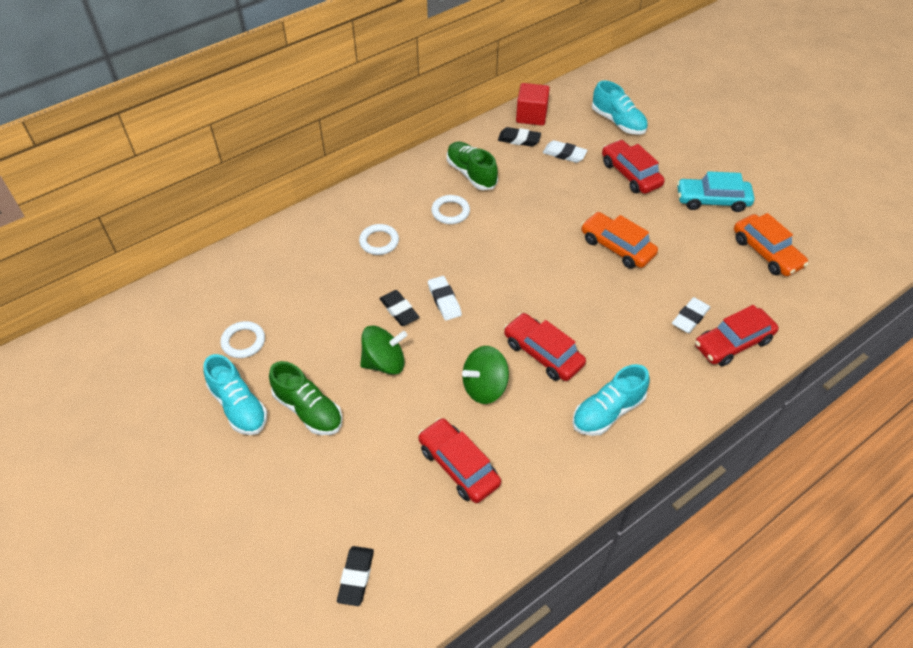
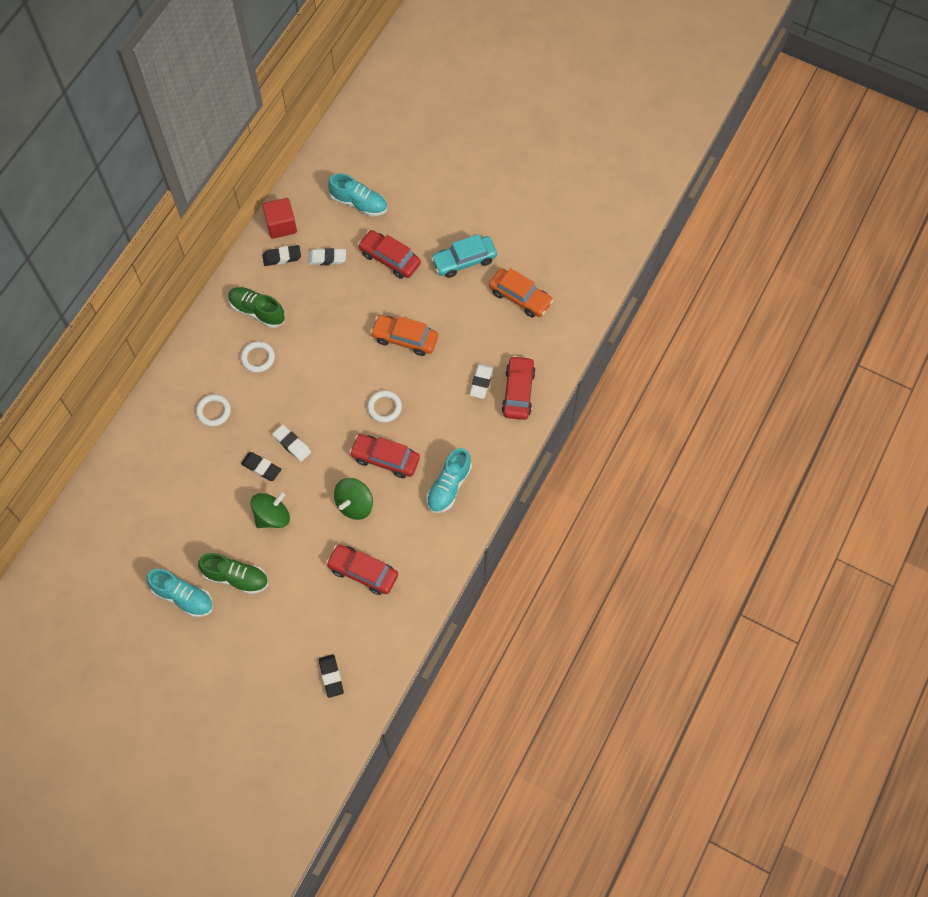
camera: 25 degrees left, 15 degrees up
white ring [220,321,265,358] -> white ring moved to [367,390,402,423]
red car [695,305,779,366] -> red car turned 150 degrees clockwise [502,356,536,420]

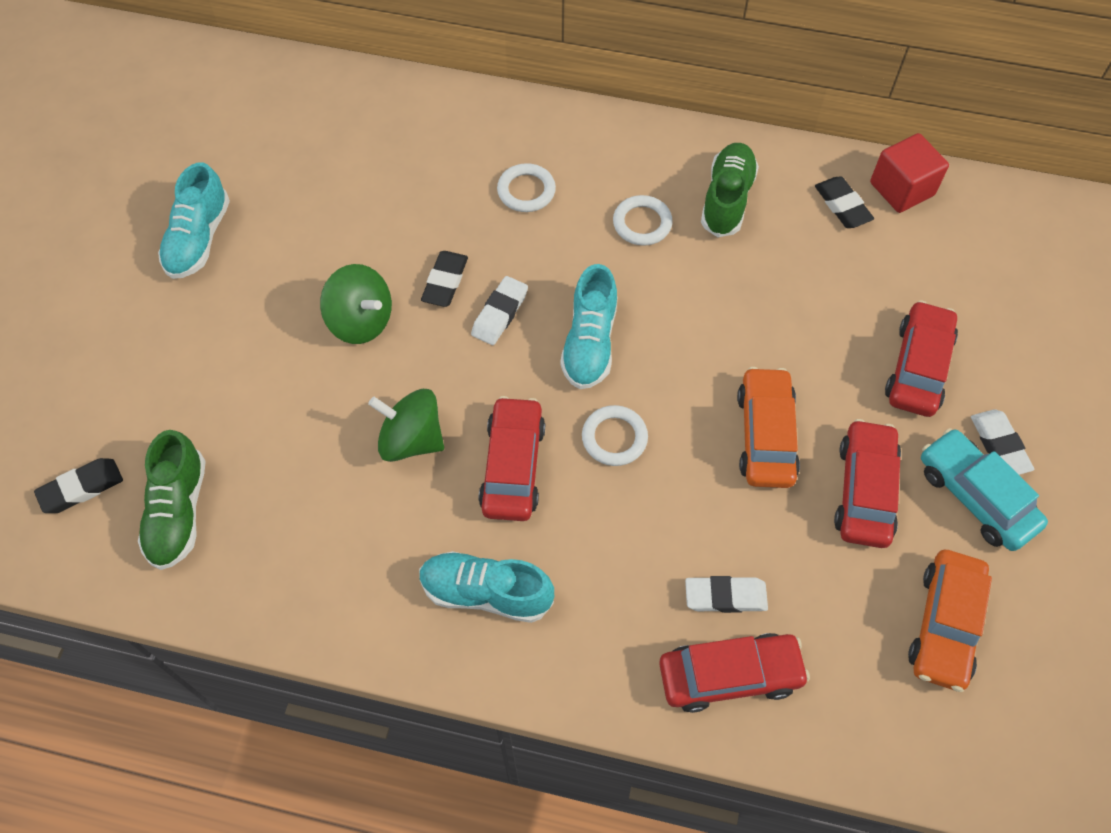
camera: 75 degrees right, 5 degrees down
green shoe [198,553,268,594] -> green shoe moved to [138,430,206,570]
white eraser [308,248,346,265] -> white eraser moved to [971,410,1034,475]
red car [326,544,398,595] -> red car moved to [834,419,901,548]
turquoise shoe [328,173,387,216] -> turquoise shoe moved to [560,264,617,389]

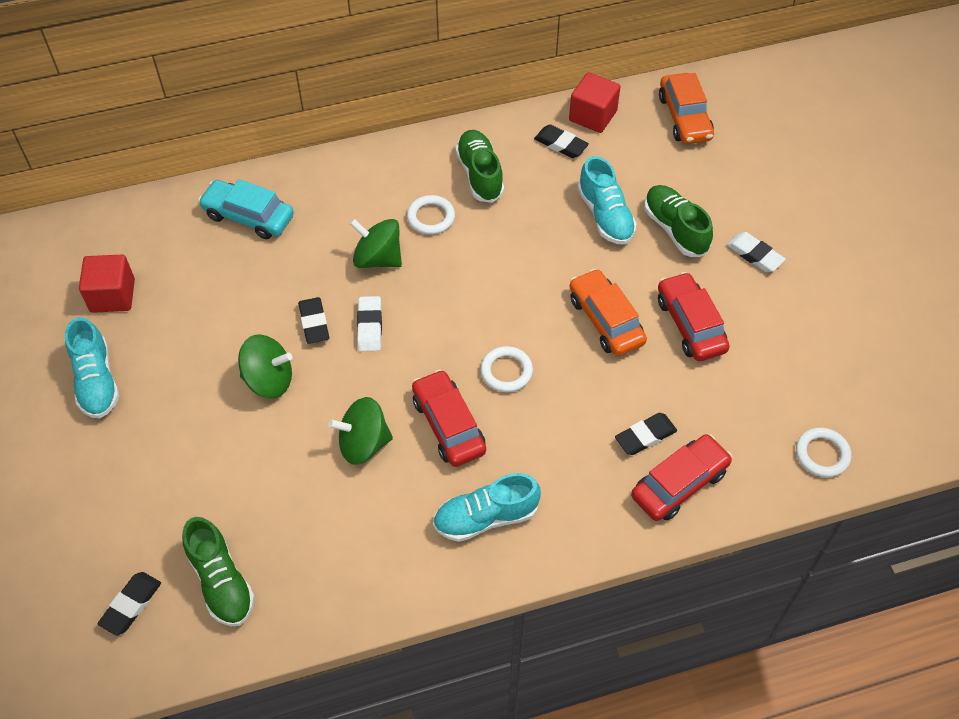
camera: 30 degrees left, 5 degrees down
white ring [497,163,556,212] -> white ring moved to [796,428,851,477]
turquoise shoe [560,264,617,389] -> turquoise shoe moved to [578,156,637,245]
white eraser [685,576,768,613] -> black eraser [615,413,677,455]
red car [885,300,958,417] -> green shoe [644,185,713,257]
orange car [908,550,992,692] -> orange car moved to [659,73,714,144]
turquoise car [921,428,1048,551] -> turquoise car moved to [198,179,294,239]
none -> red cube [79,255,135,313]
none -> green spinning top [349,219,402,268]

